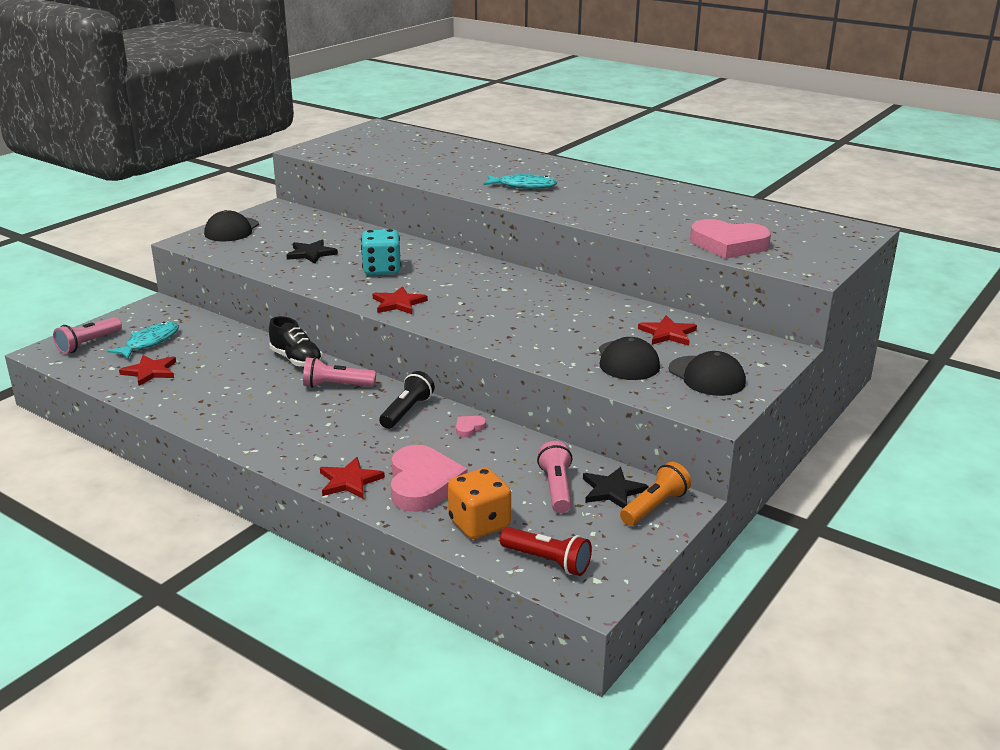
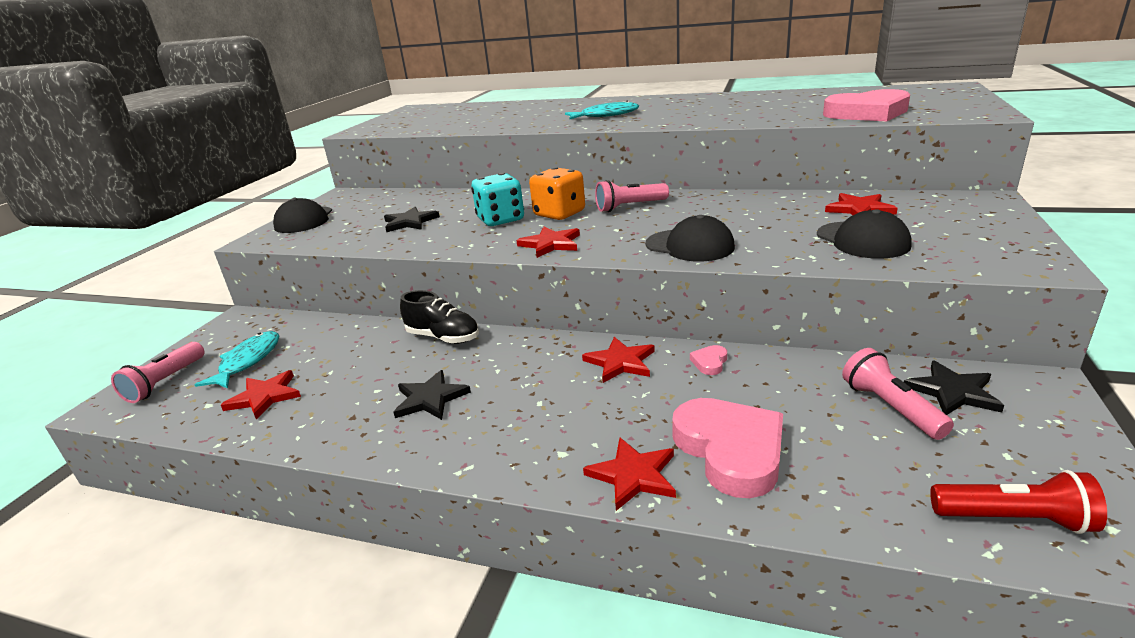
camera: 15 degrees left, 0 degrees up
pink flashlight [303,357,376,388] -> pink flashlight moved to [595,180,669,212]
black flashlight [379,371,435,429] -> red star [582,337,655,383]
orange dice [448,468,511,539] -> orange dice moved to [529,167,585,220]
orange flashlight [620,462,691,526] -> none
black cap [669,351,746,396] -> black cap moved to [646,215,735,261]
none -> black star [393,370,471,420]

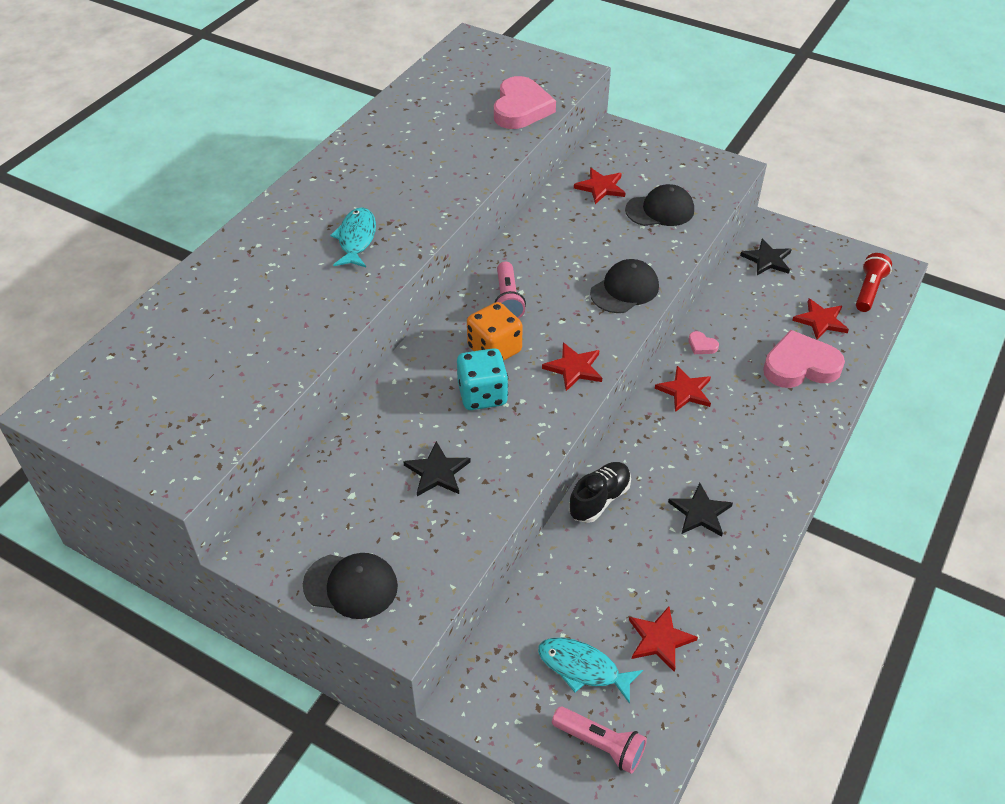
camera: 80 degrees left, 20 degrees up
red star [583,438,676,511] -> red star moved to [792,298,849,340]
pink flashlight [842,348,954,440] -> none

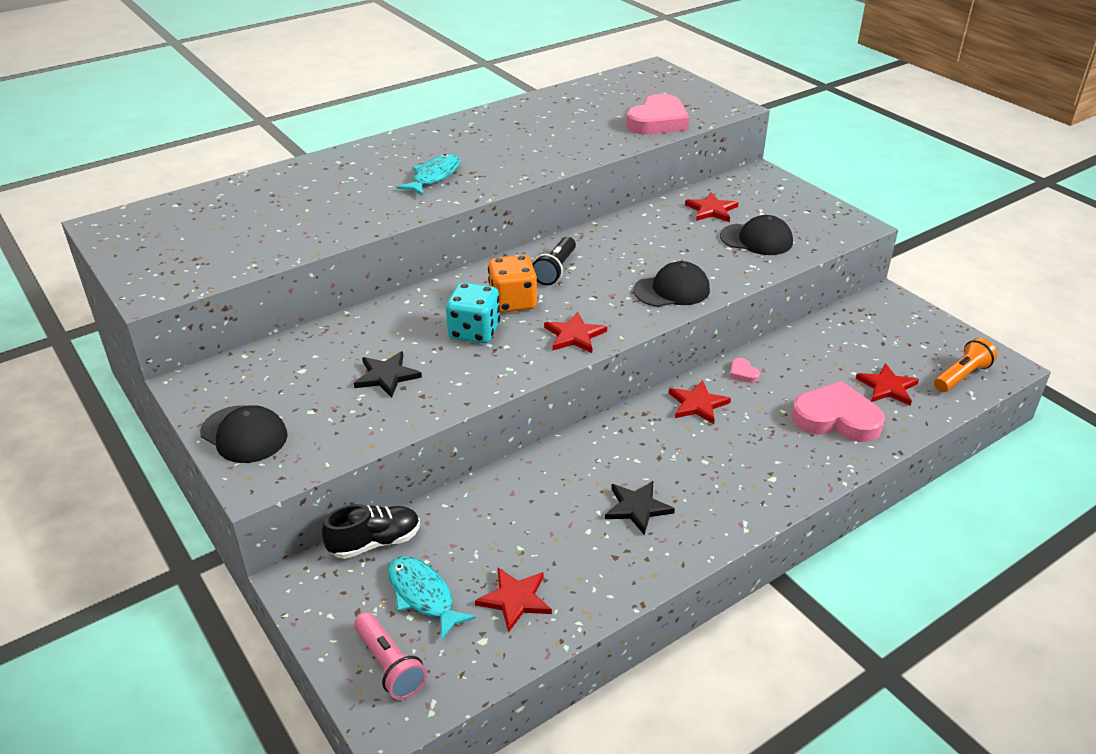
camera: 25 degrees right, 10 degrees down
pink flashlight [494,261,526,319] -> black flashlight [532,237,576,285]
black shoe [569,462,631,523] -> black shoe moved to [322,504,420,559]
black star [740,239,792,275] -> none
red flashlight [856,253,892,312] -> orange flashlight [934,338,997,392]

